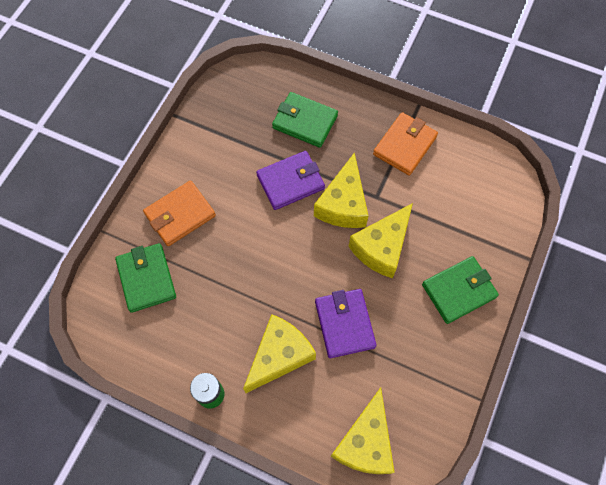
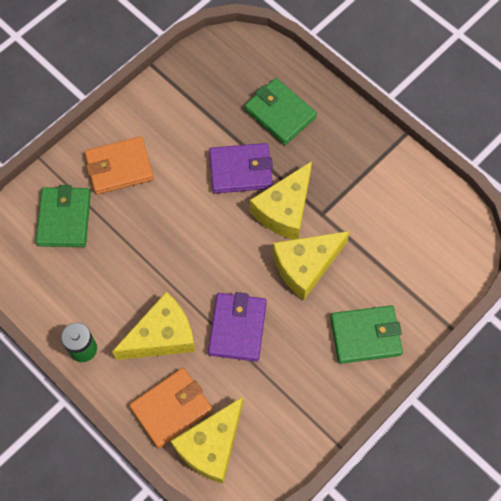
camera: 20 degrees right, 0 degrees up
orange wallet [373,112,438,176] -> orange wallet moved to [129,368,212,448]

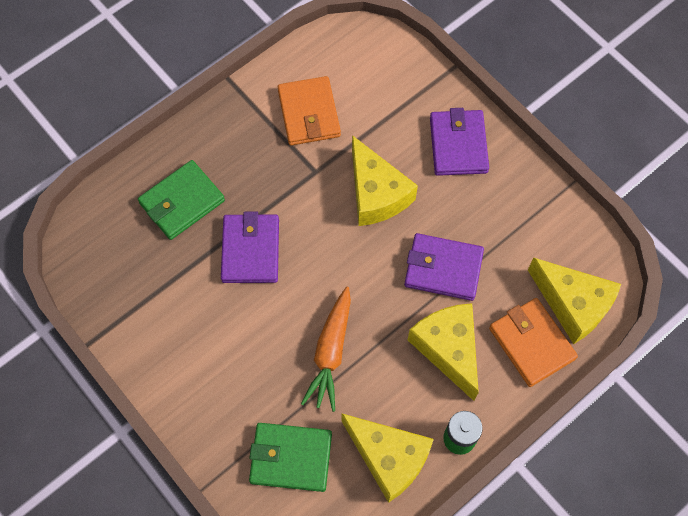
camera: 85 degrees left, 0 degrees up
orange wallet [85,136,154,194] -> orange wallet moved to [278,76,341,146]
yellow cheese [250,161,312,240] -> yellow cheese moved to [342,414,434,503]
green wallet [330,305,403,364] -> purple wallet [430,108,489,176]
none -> orange carrot [301,287,351,412]

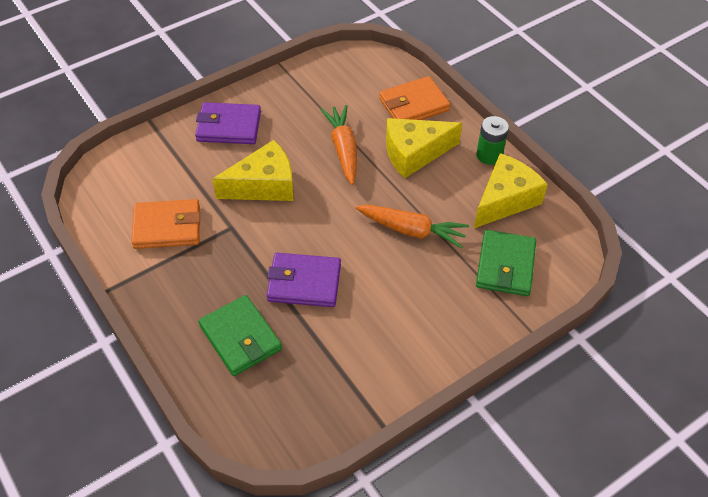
camera: 85 degrees left, 15 degrees down
purple wallet [404,233,484,301] -> orange carrot [320,105,357,185]
yellow cheese [528,258,621,344] -> none

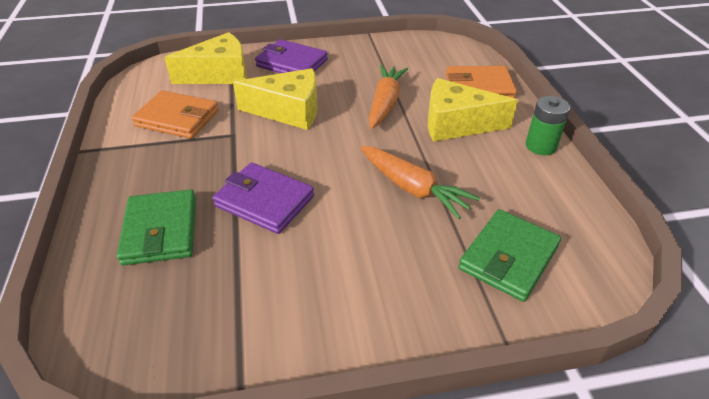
camera: 25 degrees right, 10 degrees down
yellow cheese [474,153,548,228] -> yellow cheese moved to [164,32,247,84]

